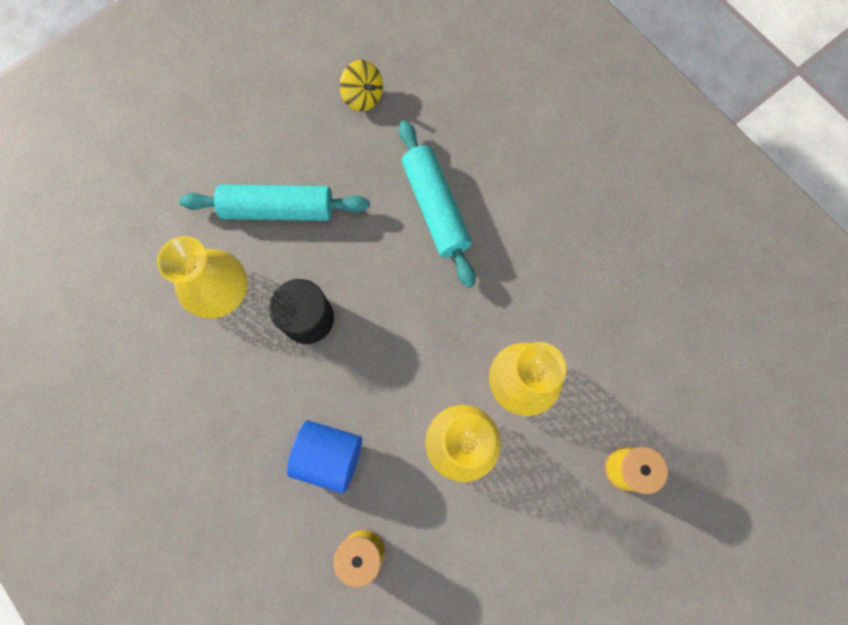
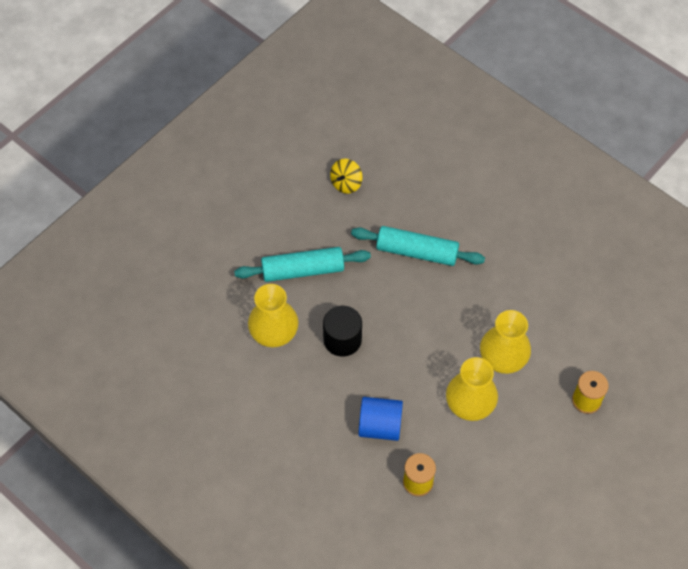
camera: 10 degrees left, 15 degrees down
yellow spinning top [340,60,383,112] -> yellow spinning top turned 90 degrees clockwise [330,158,363,194]
turquoise rolling pin [399,120,476,288] -> turquoise rolling pin turned 45 degrees counterclockwise [351,226,485,266]

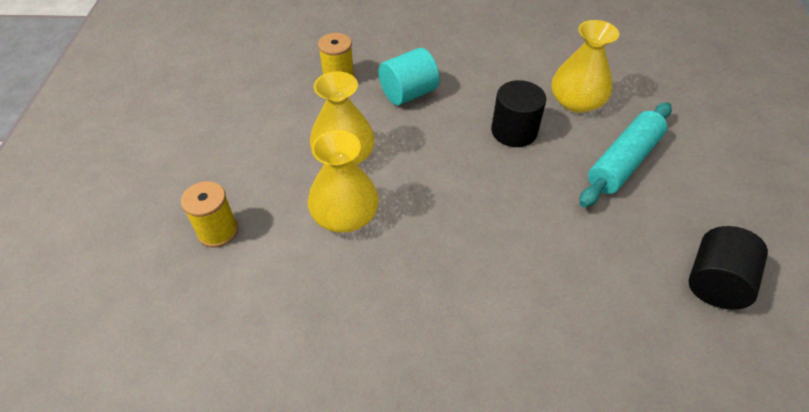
camera: 140 degrees right, 10 degrees down
yellow spinning top [330,158,363,194] -> black cylinder [688,226,768,310]
turquoise rolling pin [351,226,485,266] -> none
blue cylinder [358,397,403,441] -> turquoise cylinder [379,48,440,105]

